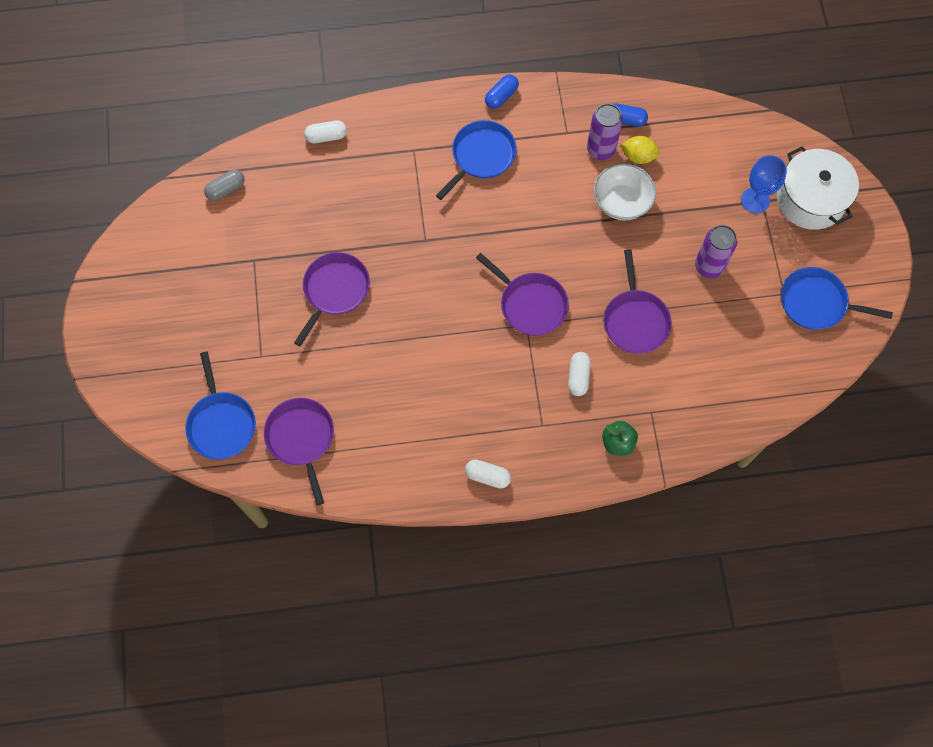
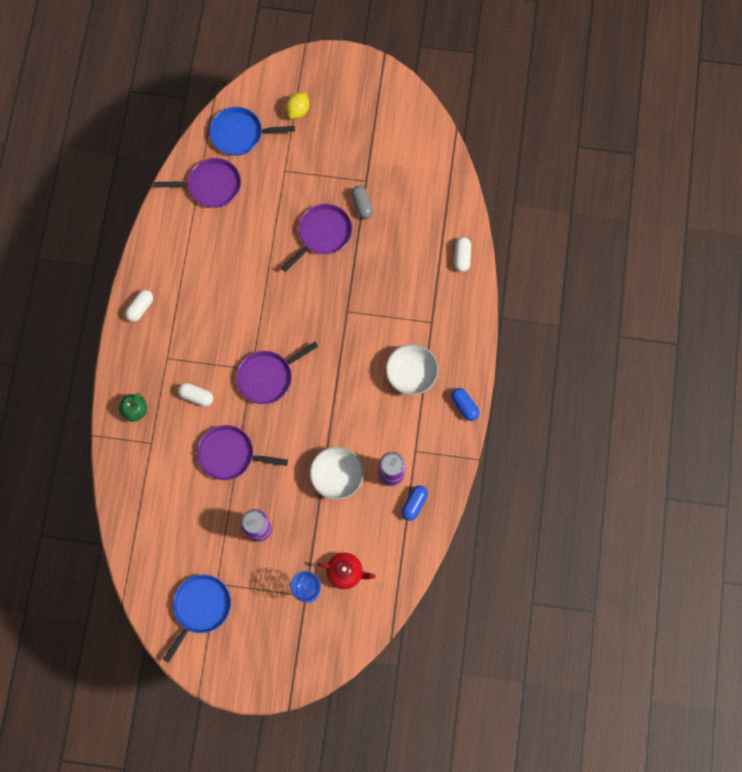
camera: 105 degrees right, 5 degrees up
grey capsule [204,169,245,201] -> grey capsule moved to [351,186,373,219]
purple pan [294,252,370,346] -> purple pan turned 90 degrees counterclockwise [281,204,352,272]
blue pan [436,120,517,200] -> white bowl [386,344,439,395]
yellow lemon [620,136,660,164] -> yellow lemon moved to [286,92,309,119]
white pot [777,146,859,230] -> none
none -> red teapot [317,553,376,589]

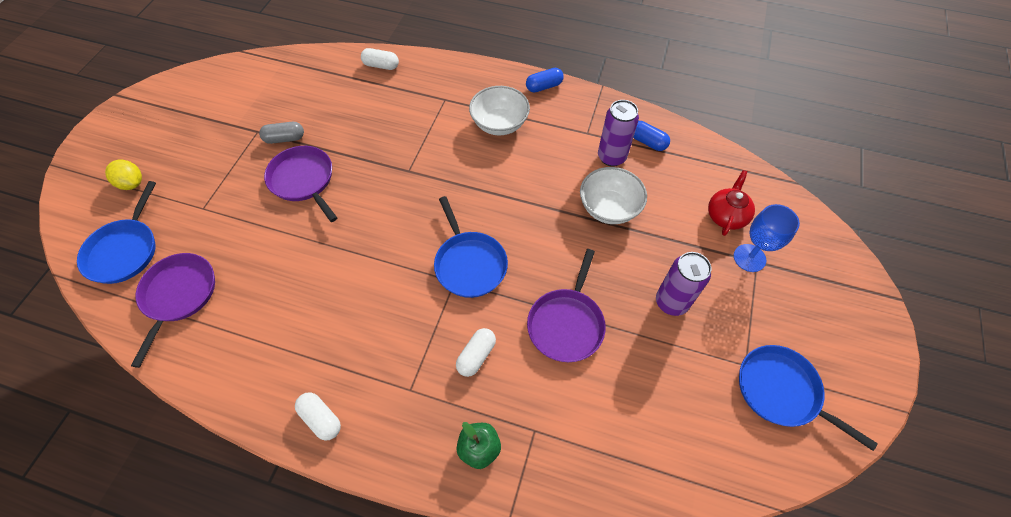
camera: 80 degrees left, 15 degrees down
purple pan [236,342,319,404] -> blue pan [434,196,508,298]

